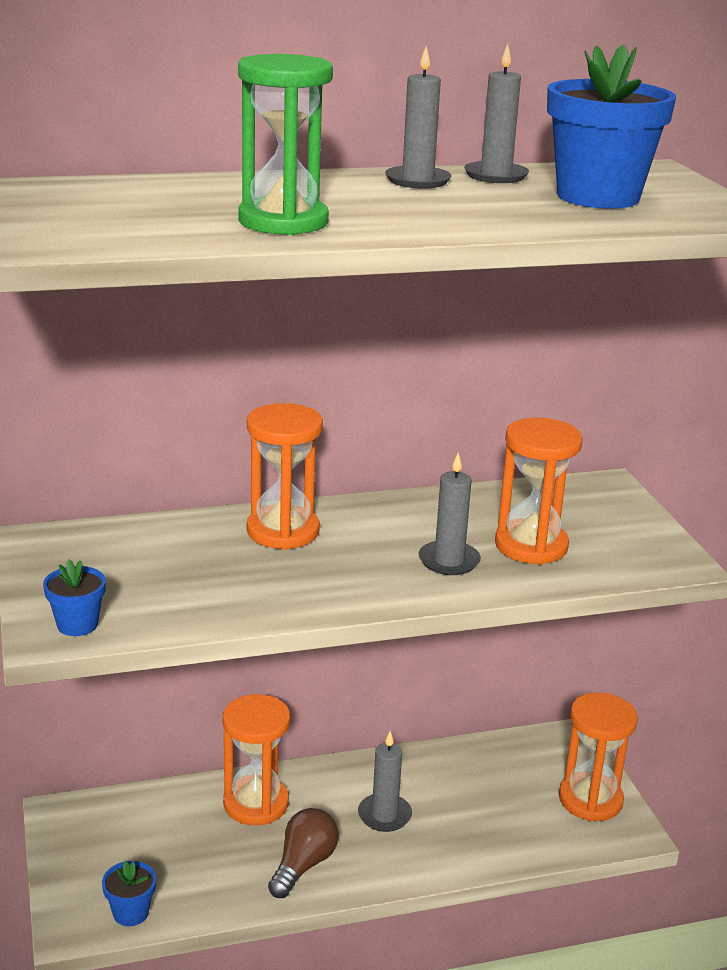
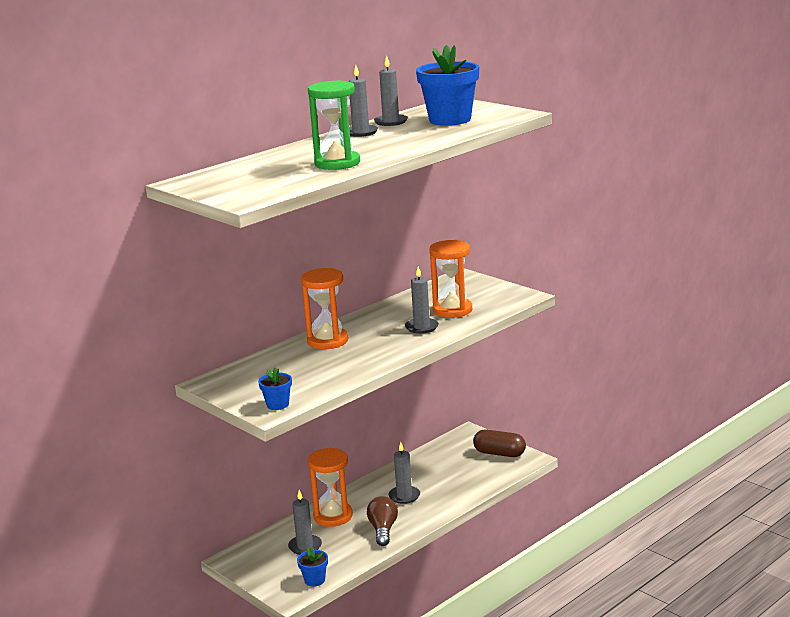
camera: 25 degrees left, 5 degrees down
orange hourglass [559,692,638,821] -> brown capsule [473,430,526,457]
none -> grey candle [288,490,322,555]

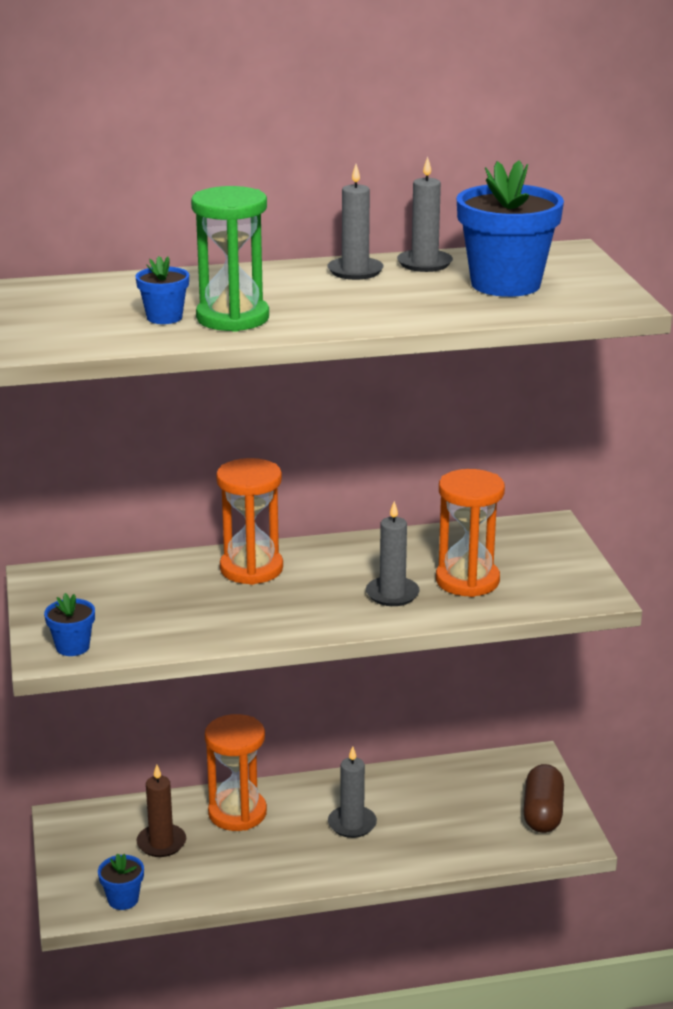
camera: 30 degrees right, 5 degrees up
grey candle [288,490,322,555] -> brown candle [137,765,186,857]
brown light bulb [367,496,398,546] -> none
brown capsule [473,430,526,457] -> brown capsule turned 45 degrees clockwise [523,764,564,833]
none -> blue flower pot [135,256,189,324]

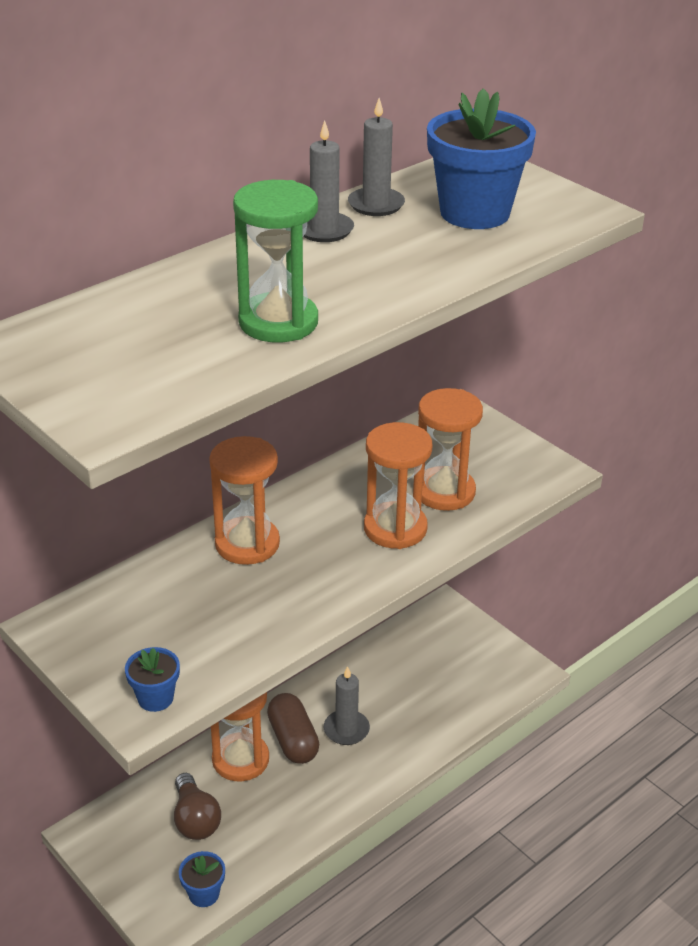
camera: 30 degrees left, 10 degrees up
blue flower pot [135,256,189,324] -> none
brown candle [137,765,186,857] -> brown light bulb [174,773,221,840]
grey candle [366,501,420,606] -> orange hourglass [364,422,432,549]
brown capsule [523,764,564,833] -> brown capsule moved to [267,693,319,764]

